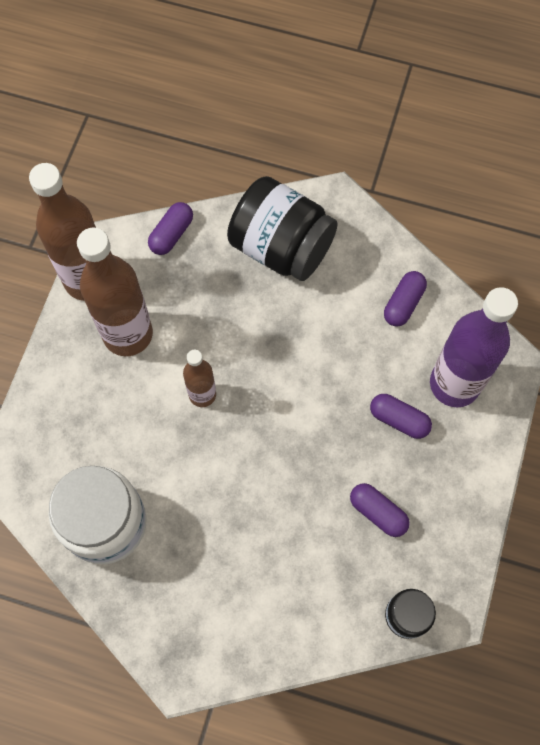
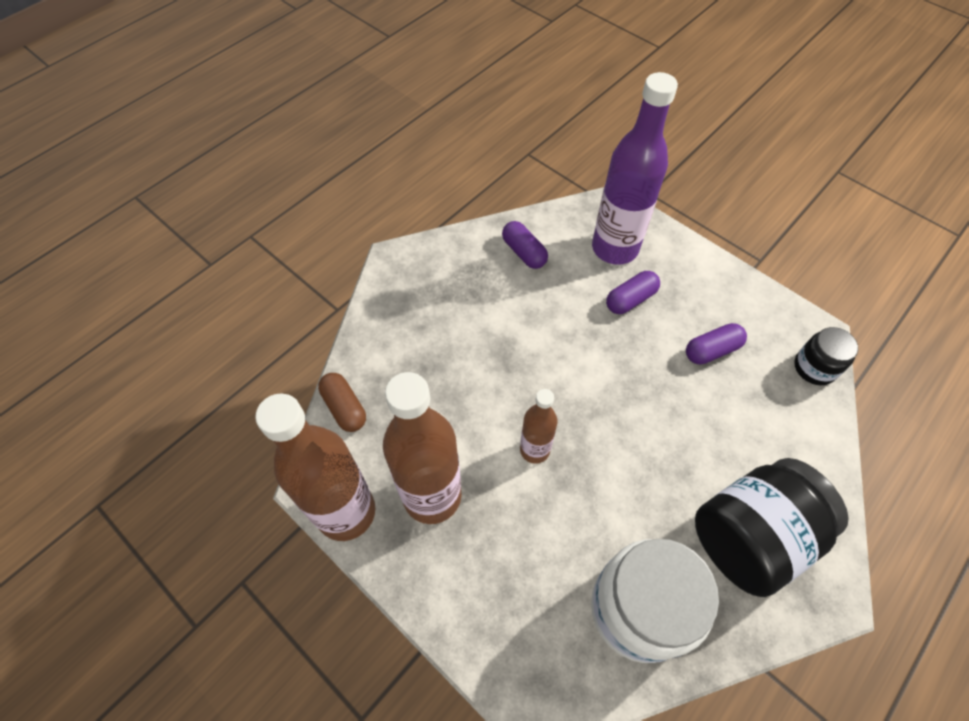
camera: 65 degrees left, 10 degrees down
purple capsule [148,202,193,255] -> brown capsule [318,373,366,432]
black jar [227,176,338,281] -> black jar moved to [695,458,849,597]

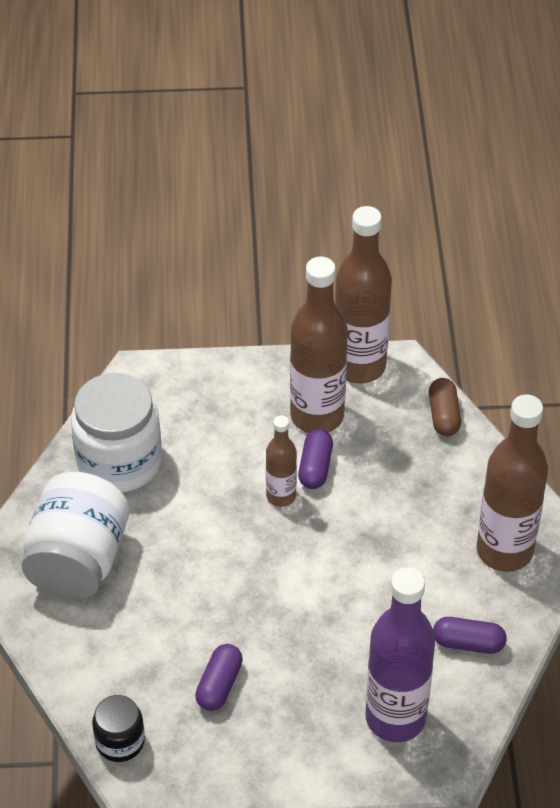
camera: 135 degrees right, 10 degrees down
brown capsule [318,373,366,432] -> brown capsule turned 75 degrees clockwise [429,378,461,436]
purple capsule [606,271,660,314] -> purple capsule moved to [298,429,333,489]
black jar [695,458,849,597] -> white jar [22,472,130,599]
none -> brown bottle [477,394,548,572]

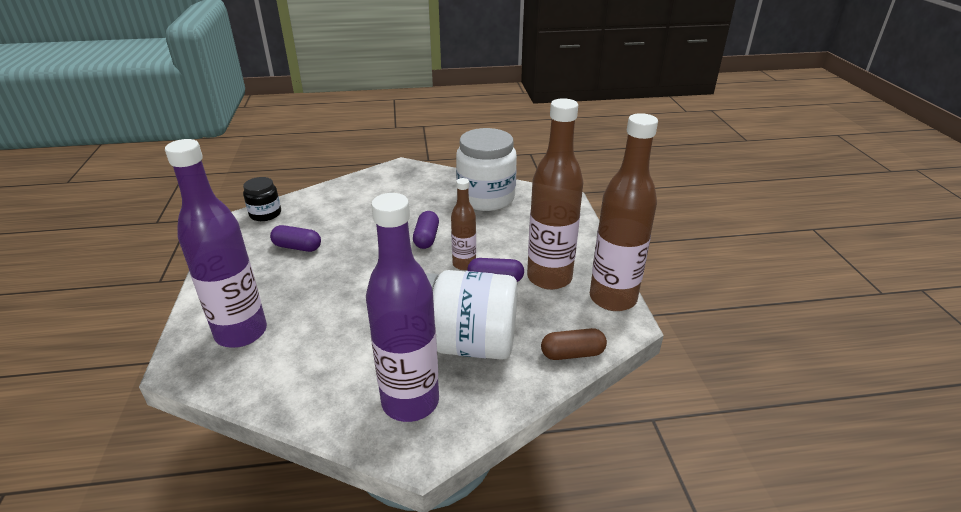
camera: 85 degrees right, 15 degrees down
white jar [22,472,130,599] -> white jar moved to [426,270,518,360]
purple capsule [433,617,507,654] -> purple capsule moved to [413,211,439,249]
brown bottle [477,394,548,572] -> purple bottle [366,193,439,422]

